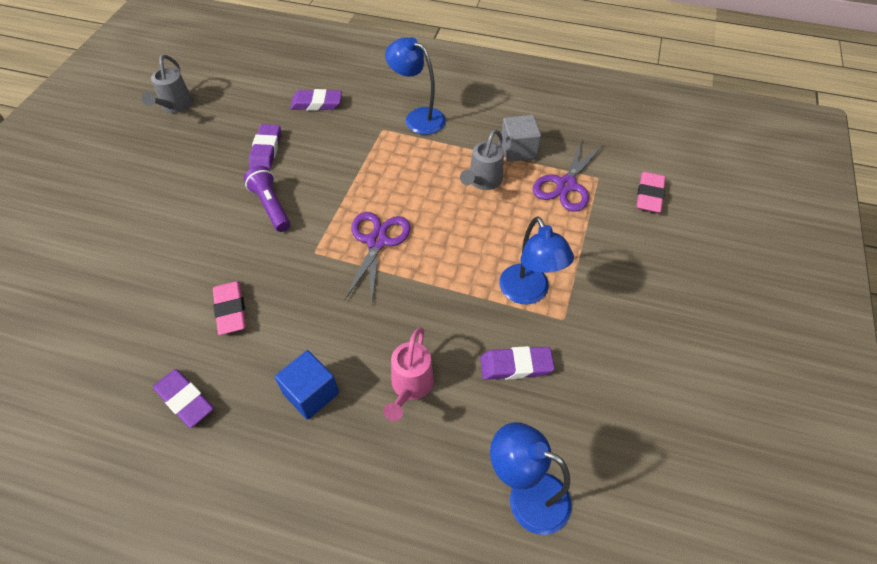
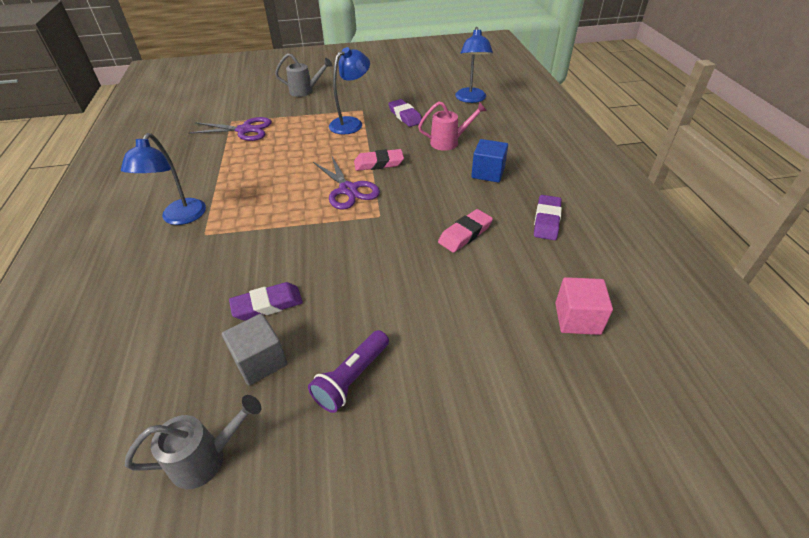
camera: 115 degrees left, 10 degrees down
purple flashlight [244,166,290,232] -> purple flashlight moved to [308,330,389,413]
purple eraser [290,89,342,111] -> none
purple scissors [344,212,411,303] -> purple scissors turned 105 degrees counterclockwise [313,156,380,210]
grey watering can [460,129,504,190] -> grey watering can moved to [275,53,333,97]
grey cube [501,115,541,162] -> grey cube moved to [222,313,288,386]
pink eraser [636,172,665,213] -> pink eraser moved to [354,149,404,171]
none -> pink cube [555,277,613,335]

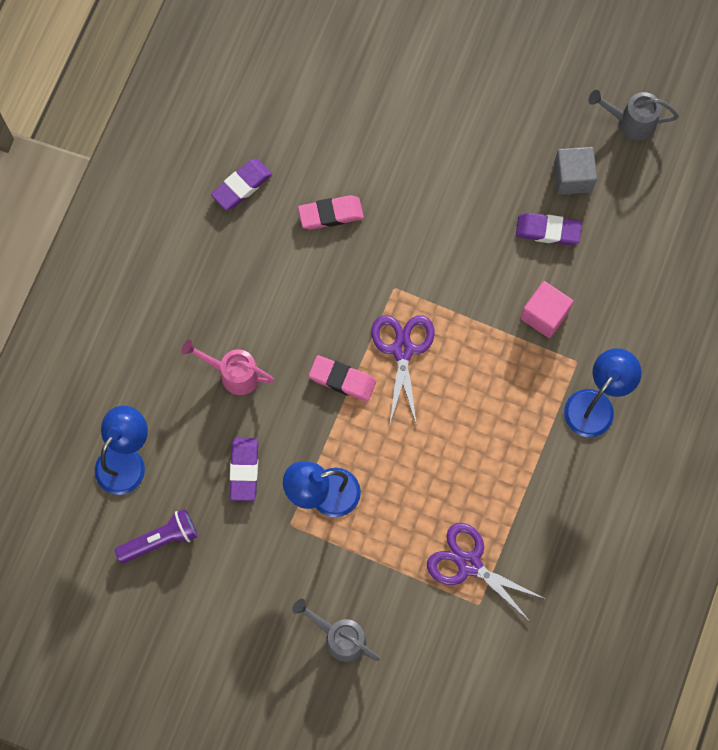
camera: 150 degrees left, 30 degrees up
purple flashlight [308,330,389,413] -> purple flashlight moved to [115,509,198,564]
blue cube [471,139,508,183] -> none
pink cube [555,277,613,335] -> pink cube moved to [521,281,574,338]

